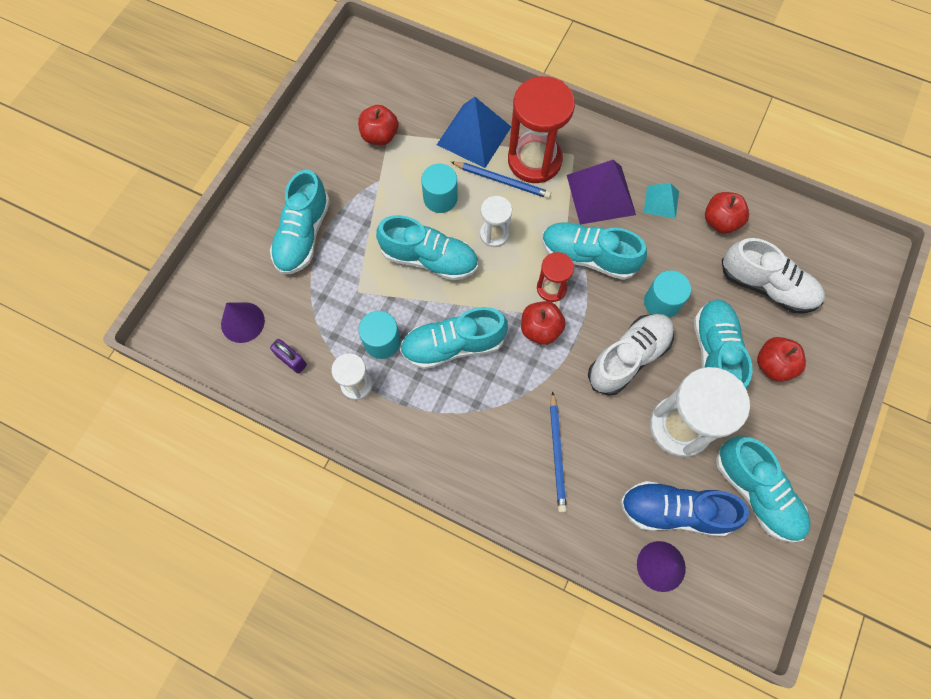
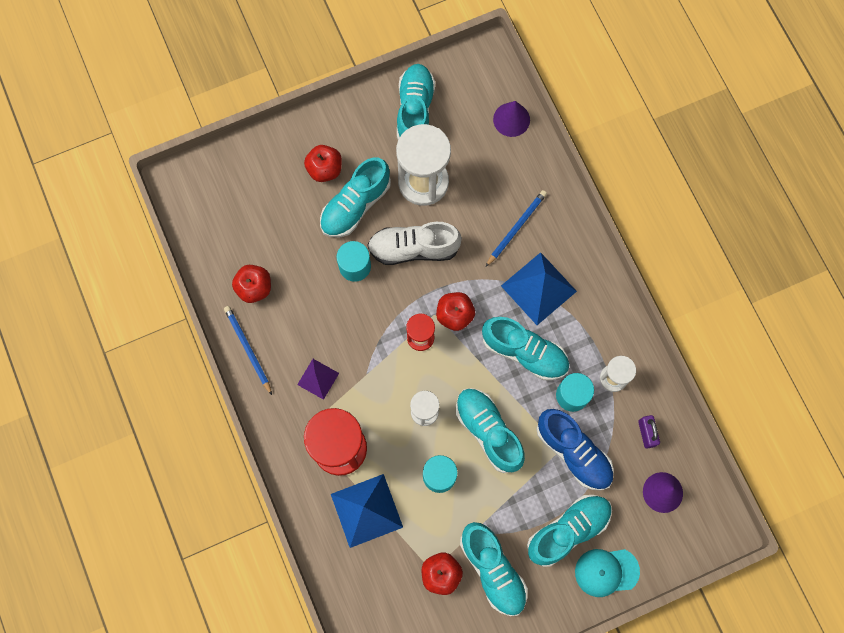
camera: 140 degrees left, 5 degrees up
blue pencil [451,162,551,199] -> blue pencil moved to [224,306,272,395]
turquoise shoe [542,222,647,280] -> turquoise shoe moved to [460,522,528,616]
purple pyramid [567,160,636,224] -> purple pyramid [297,359,339,400], size x0.56
blue shoe [621,481,749,536] -> blue shoe moved to [536,409,614,491]
turquoise pyramid [643,183,679,219] -> none
white shoe [722,238,825,314] -> none
none -> blue pyramid [501,252,577,325]
none -> turquoise cap [575,549,640,597]

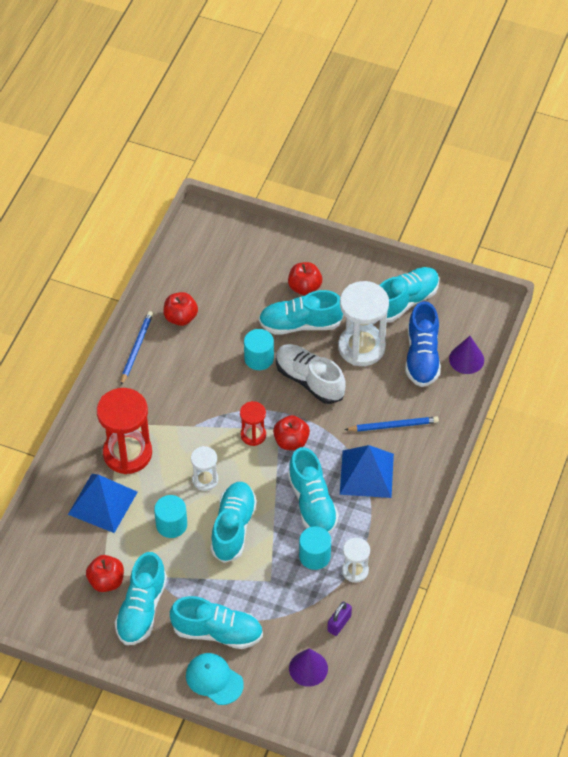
camera: 45 degrees right, 20 degrees down
purple pyramid [297,359,339,400] -> none
blue shoe [536,409,614,491] -> blue shoe moved to [406,301,441,387]

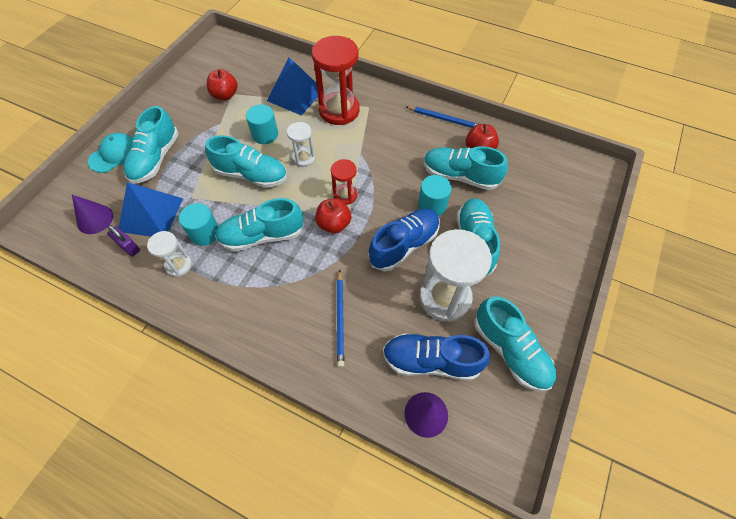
camera: 95 degrees right, 5 degrees up
turquoise shoe [114,552,167,645] -> turquoise shoe moved to [424,146,508,190]
white shoe [276,344,346,404] -> blue shoe [368,209,440,271]
red apple [288,262,322,295] -> none
blue pyramid [340,445,394,498] -> blue pyramid moved to [119,182,183,237]

